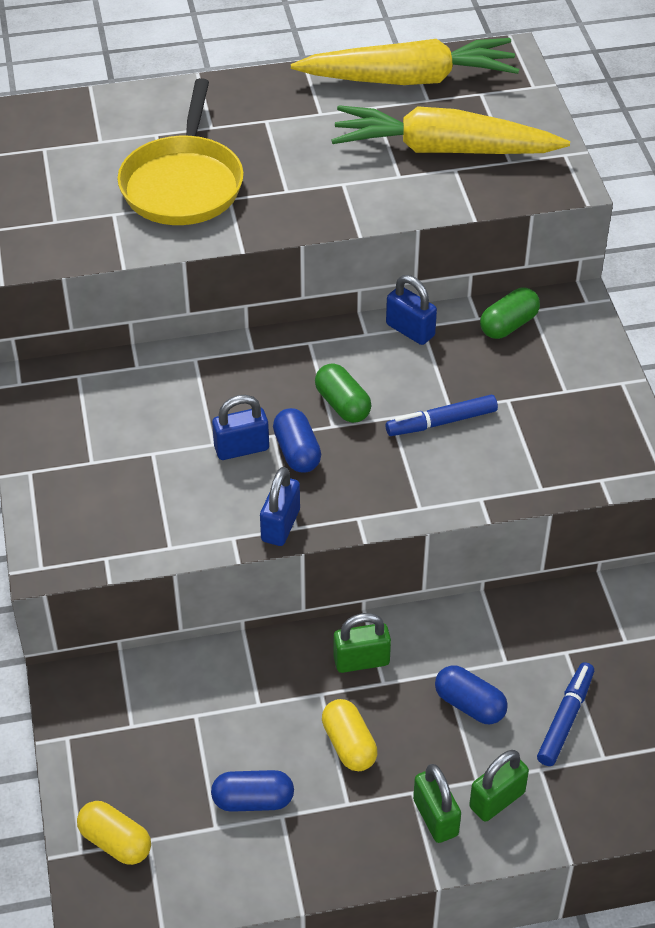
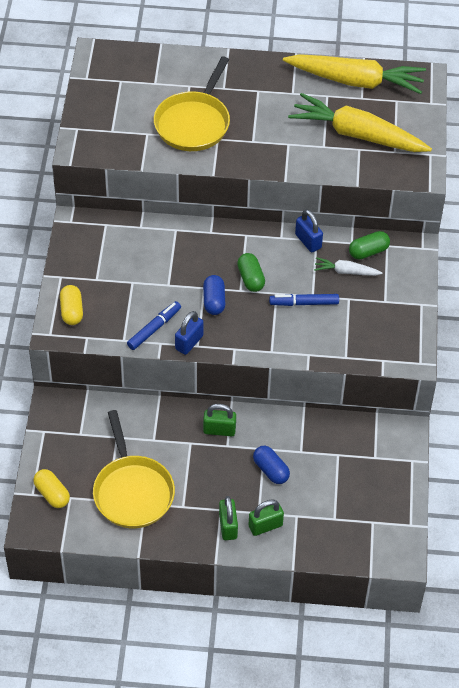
camera: 15 degrees right, 5 degrees up
blue capsule [211,770,294,812] -> yellow pan [93,410,175,528]
blue padlock [212,395,269,460] -> none
yellow capsule [322,699,378,771] -> yellow capsule moved to [60,285,83,325]
blue marker [537,662,594,766] -> blue marker moved to [127,301,181,350]
none -> white carrot [314,257,383,276]

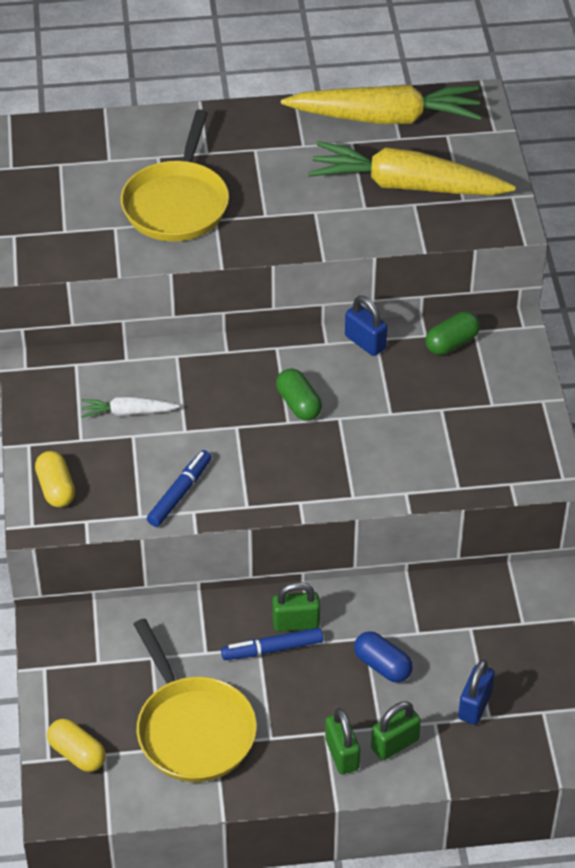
camera: 10 degrees left, 5 degrees down
blue padlock [175,311,204,355] -> blue padlock moved to [458,659,495,725]
blue capsule [203,275,225,315] -> none
blue marker [269,294,339,306] -> blue marker moved to [221,627,323,660]
white carrot [314,257,383,276] -> white carrot moved to [81,396,180,418]

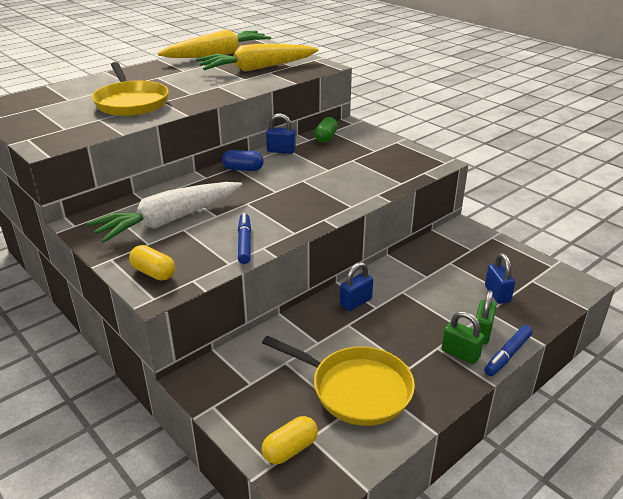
camera: 35 degrees left, 15 degrees down
yellow capsule [47,719,106,772] -> yellow capsule turned 45 degrees counterclockwise [262,416,318,464]
white carrot [81,396,180,418] -> white carrot [86,182,242,243], size x2.18
blue marker [221,627,323,660] -> blue marker moved to [484,325,533,376]
green padlock [272,582,320,632] -> blue padlock [340,262,373,311]
green capsule [276,369,322,421] -> none
blue capsule [354,631,413,683] -> blue capsule moved to [222,150,264,171]

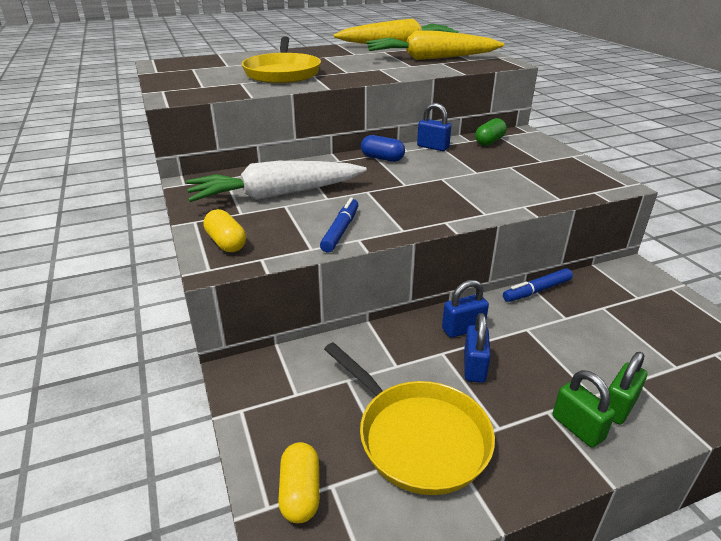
camera: 20 degrees right, 0 degrees up
yellow capsule [262,416,318,464] -> yellow capsule turned 75 degrees counterclockwise [278,442,320,523]
blue marker [484,325,533,376] -> blue marker moved to [503,268,573,302]
blue padlock [485,253,515,304] -> blue padlock moved to [464,313,491,383]

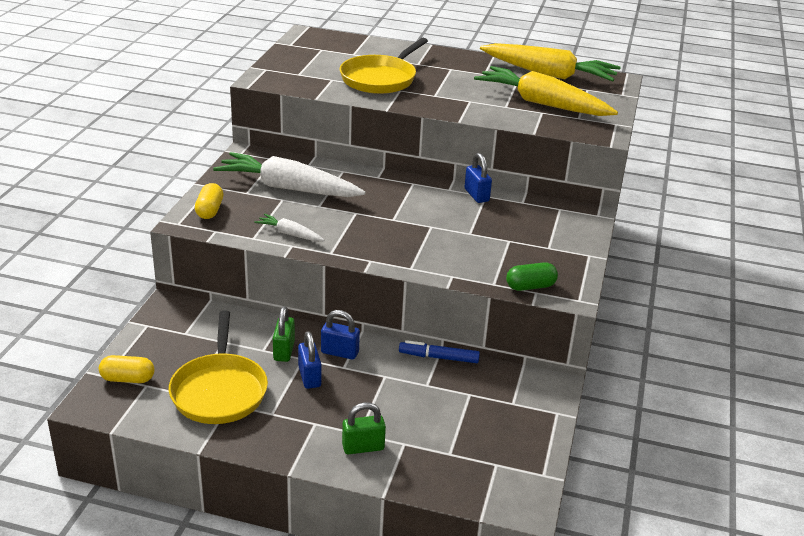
camera: 35 degrees right, 0 degrees up
yellow capsule [278,442,320,523] -> yellow capsule turned 60 degrees clockwise [99,355,155,383]
blue marker [320,198,358,253] -> white carrot [254,214,324,242]
blue capsule [361,135,405,162] -> none
blue padlock [464,313,491,383] -> blue padlock turned 60 degrees counterclockwise [298,331,321,389]
green capsule [475,118,507,146] -> green capsule moved to [506,262,558,291]
green padlock [553,370,615,448] -> green padlock moved to [273,306,295,362]

